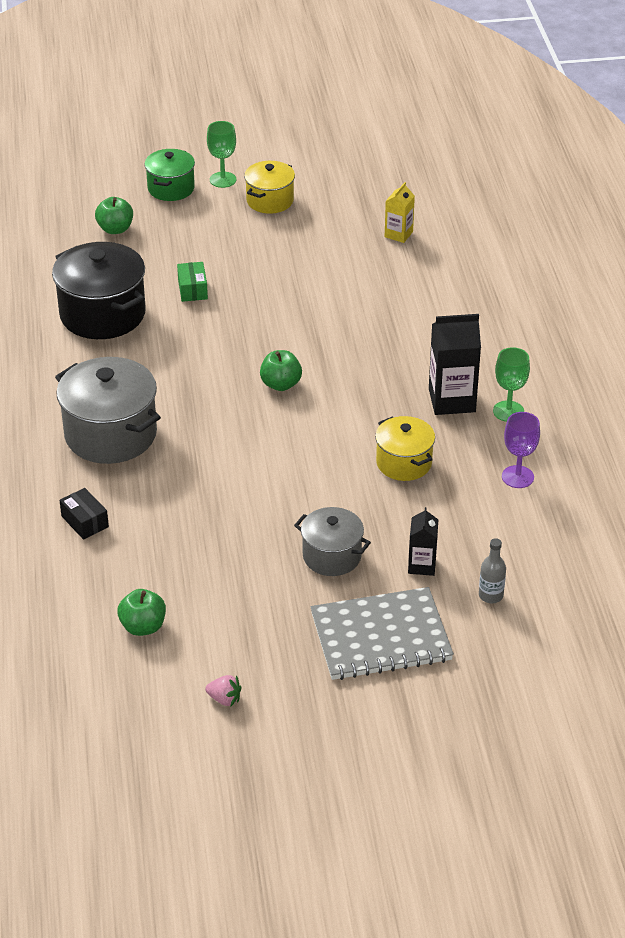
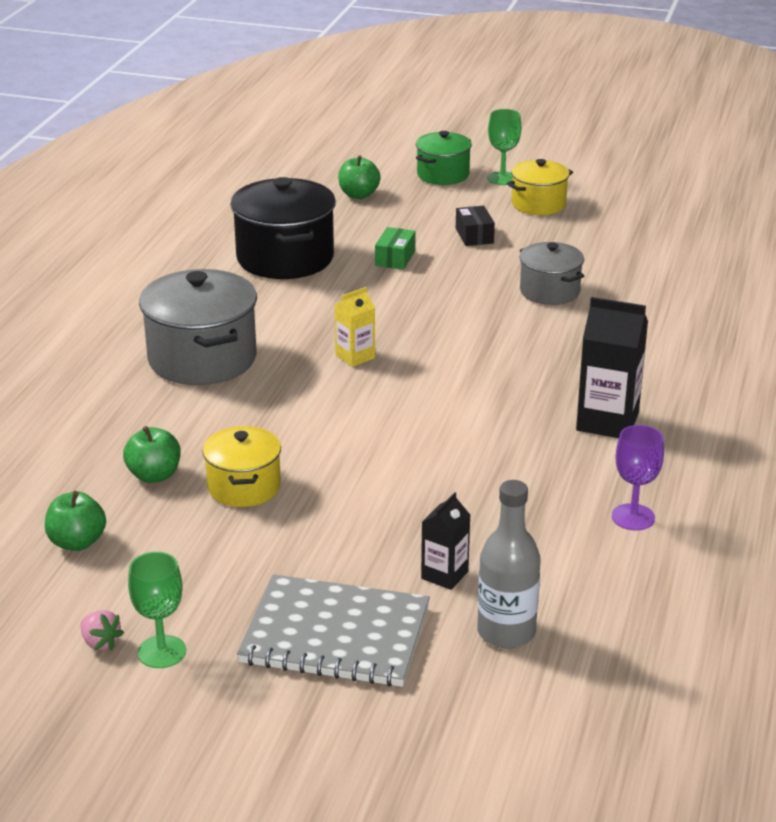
camera: 25 degrees right, 10 degrees down
black box [60,488,109,540] -> black box moved to [456,206,495,246]
green apple [260,350,302,391] -> green apple moved to [123,426,181,483]
grey pot [294,507,371,576] -> grey pot moved to [520,242,584,305]
yellow pot [375,416,435,481] -> yellow pot moved to [203,426,281,507]
yellow carton [385,182,415,243] -> yellow carton moved to [335,287,375,367]
grey bottle [479,538,506,603] -> grey bottle [477,480,540,648], size x1.71
green goblet [493,347,530,422] -> green goblet moved to [128,552,186,668]

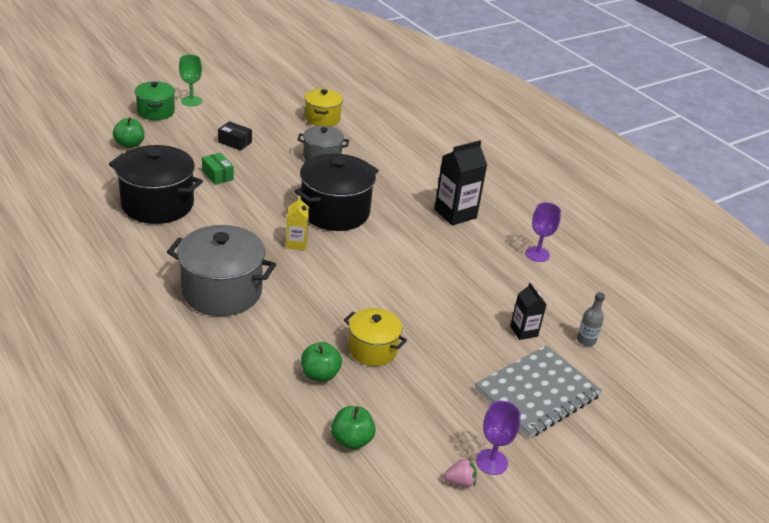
camera: 55 degrees left, 5 degrees up
green goblet [128,552,186,668] -> purple goblet [476,401,521,475]
grey bottle [477,480,540,648] -> grey bottle [577,292,605,346], size x0.58
yellow pot [507,159,573,215] -> yellow pot moved to [305,89,343,126]
none -> black pot [295,153,379,231]

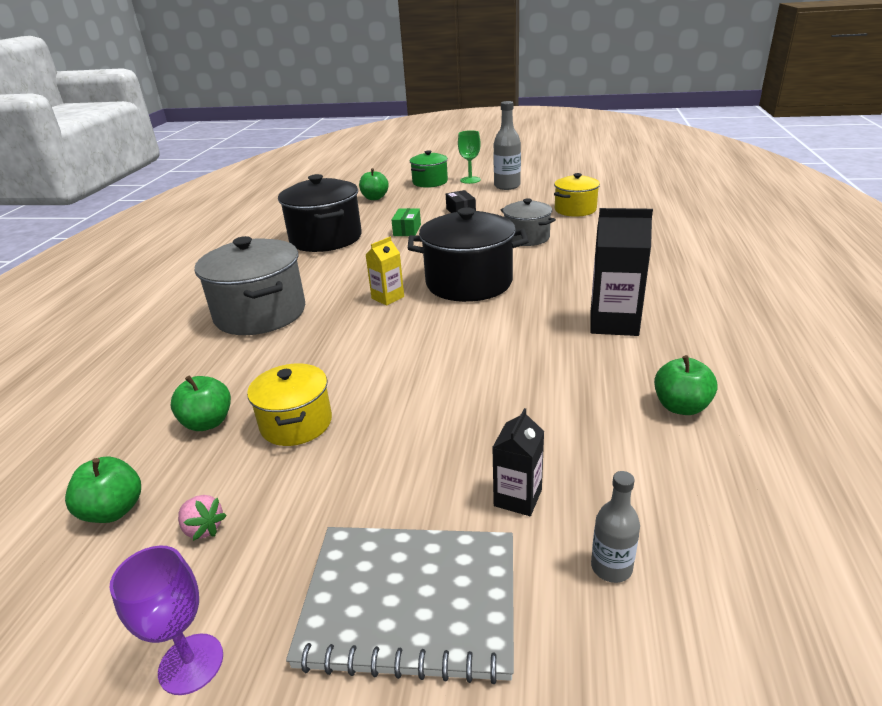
camera: 50 degrees right, 5 degrees down
pink strawberry [444,457,477,487] -> pink strawberry moved to [178,495,227,541]
purple goblet [525,202,561,262] -> green apple [654,355,718,415]
none -> grey bottle [493,101,521,190]

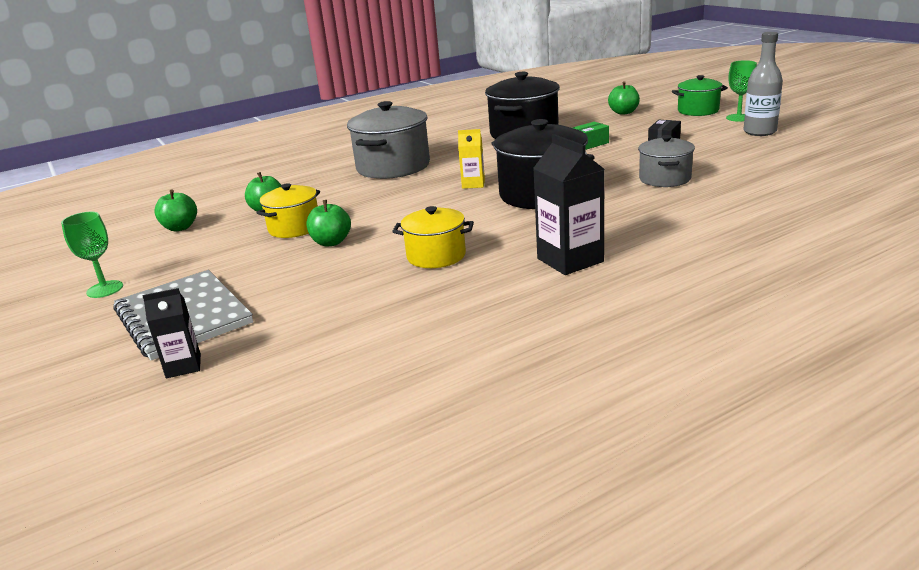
camera: 50 degrees right, 5 degrees down
purple goblet [109,546,223,695] -> green goblet [61,211,123,298]
pink strawberry [178,495,227,541] -> none
black carton [492,408,544,516] -> black carton moved to [142,288,201,378]
yellow pot [554,173,600,217] -> yellow pot moved to [392,206,474,268]
grey bottle [591,471,640,583] -> none
green apple [654,355,718,415] -> green apple moved to [307,200,351,246]

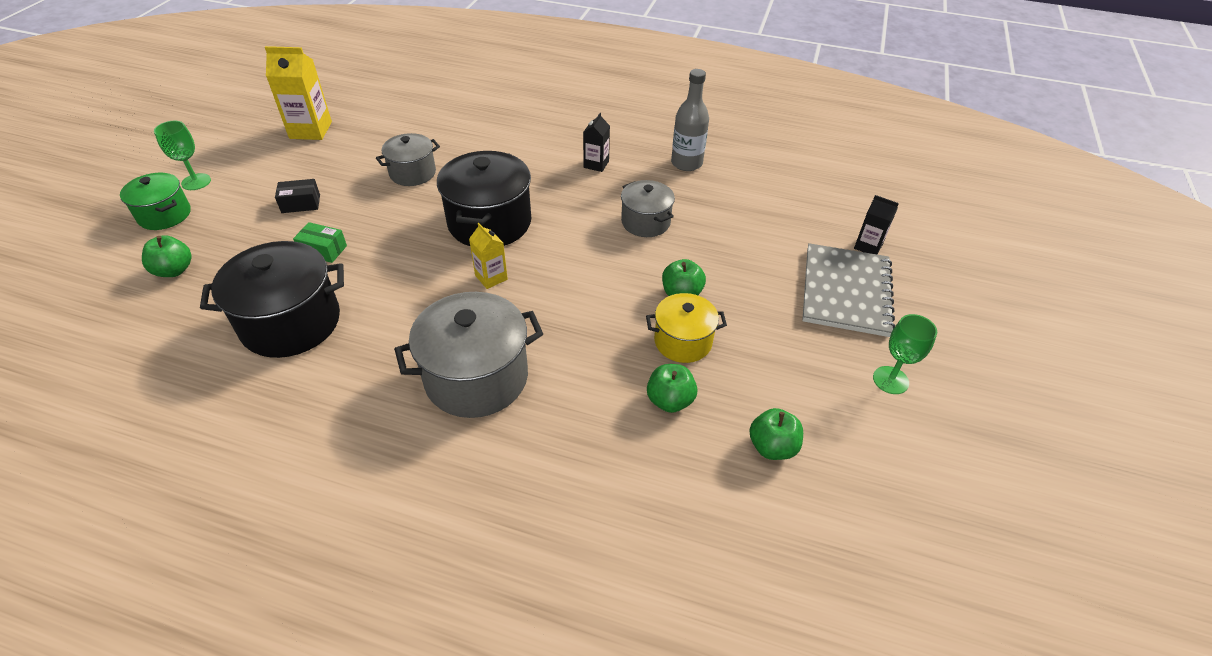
camera: 135 degrees left, 20 degrees up
yellow pot [392,206,474,268] -> grey pot [621,180,675,237]
black carton [533,134,605,275] -> black carton [583,113,610,172], size x0.58
grey bottle [743,32,783,136] -> grey bottle moved to [671,69,709,171]
none -> yellow carton [265,46,332,140]

